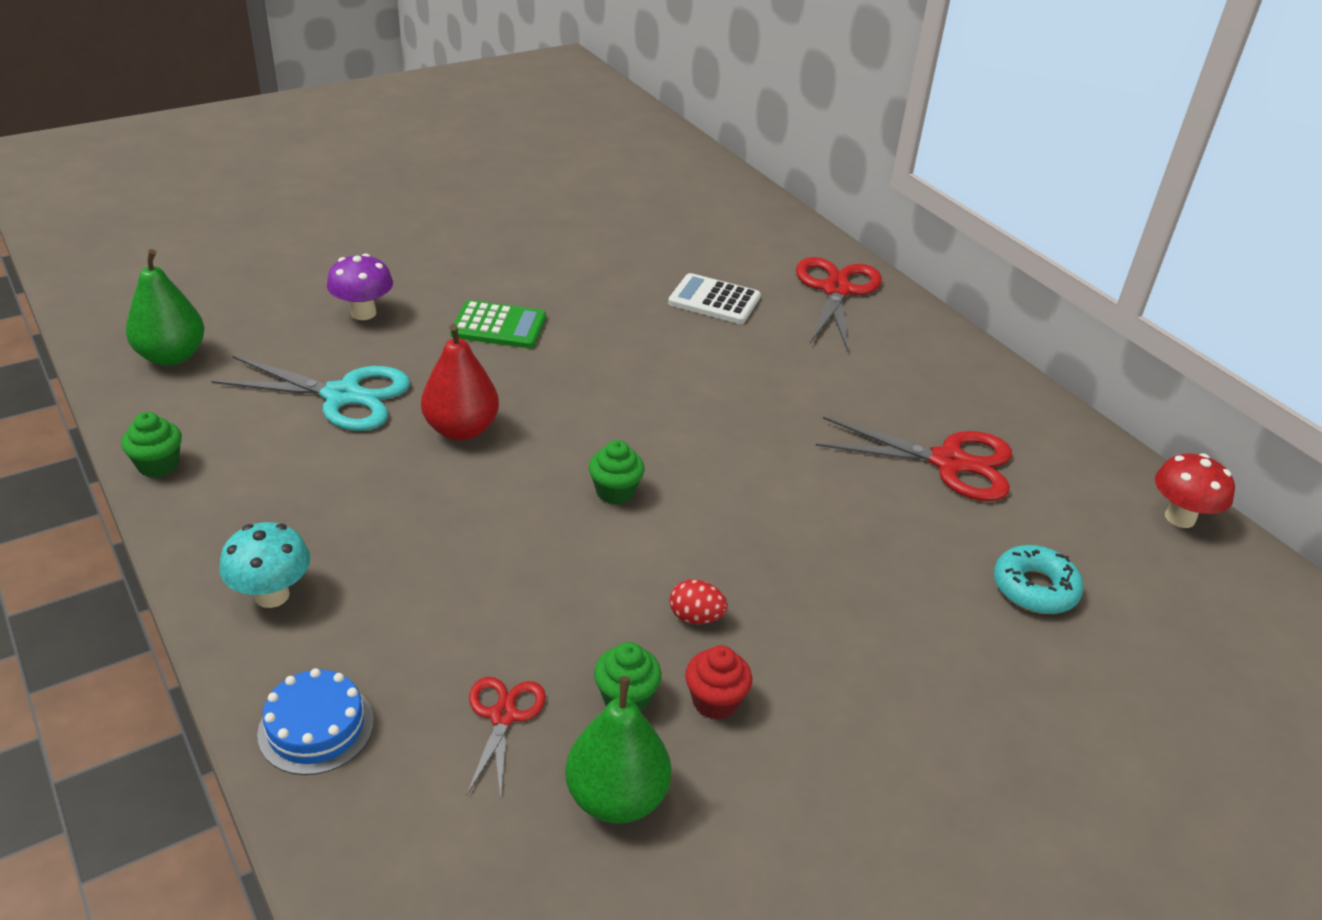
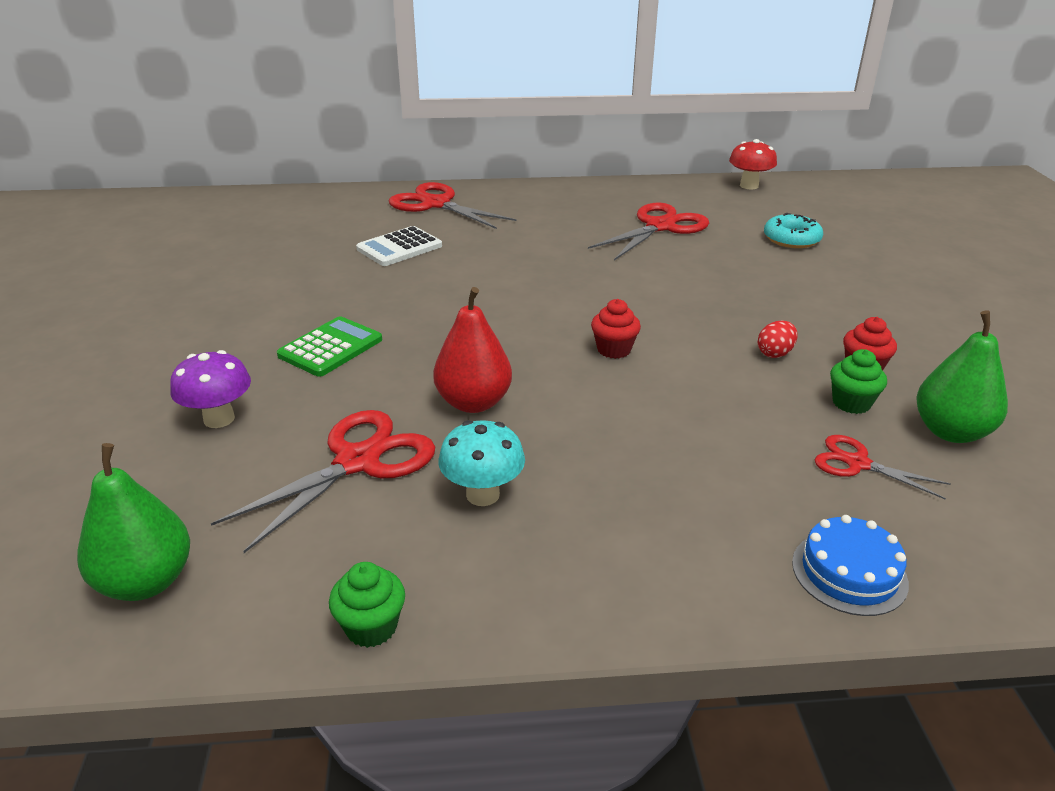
camera: 60 degrees left, 5 degrees down
turquoise scissors [211,356,410,431] -> red scissors [211,410,435,553]
turquoise mushroom [219,522,310,608] -> turquoise mushroom moved to [438,420,525,506]
green cupcake [589,440,645,505] -> red cupcake [591,299,641,359]

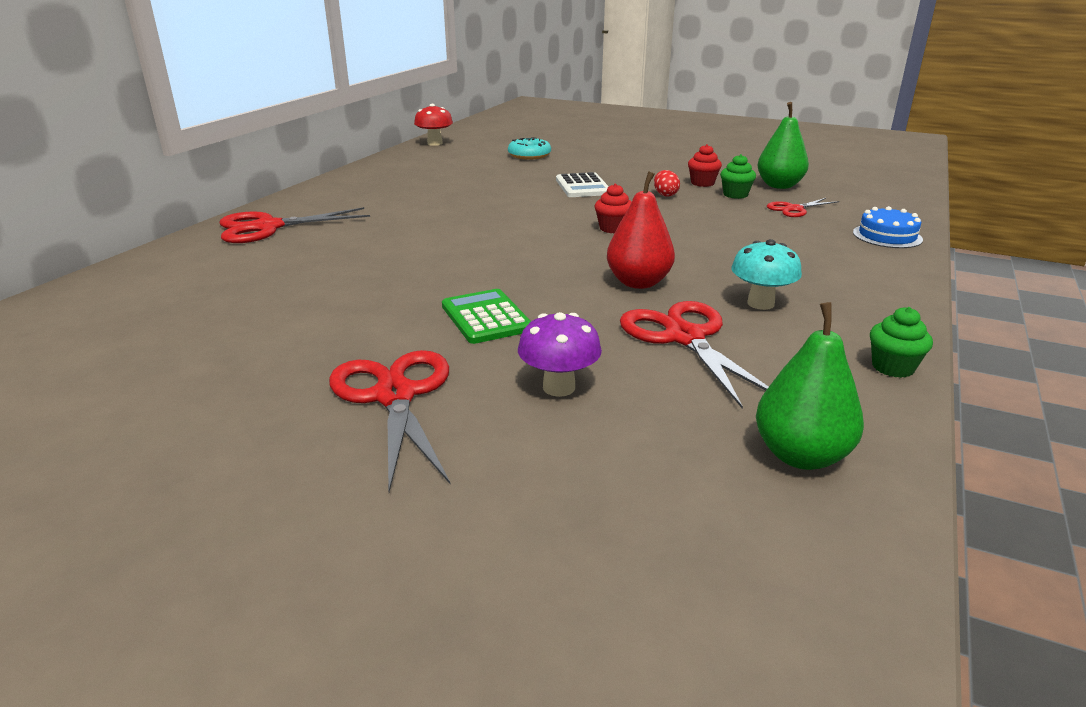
camera: 60 degrees left, 5 degrees down
white calculator [356,226,442,266] -> white calculator moved to [556,172,609,197]
red scissors [588,202,709,260] -> red scissors moved to [329,350,451,492]

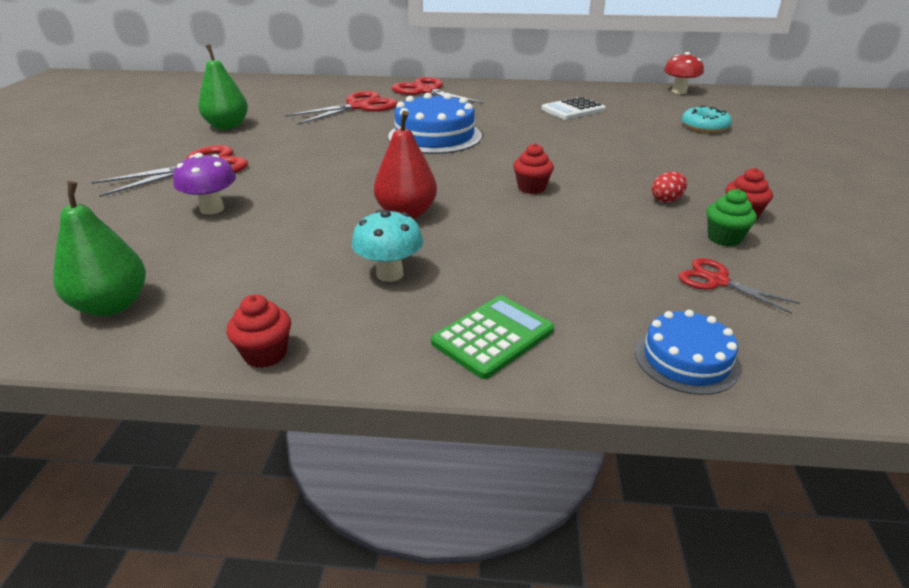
camera: 70 degrees right, 5 degrees up
green calculator [442,289,531,344] -> green calculator moved to [431,295,554,379]
white calculator [556,172,609,197] -> white calculator moved to [541,97,606,120]
red scissors [620,301,768,409] -> red scissors moved to [285,91,397,125]
green pear [758,102,809,189] -> green pear moved to [198,45,248,130]
green cupcake [870,307,933,378] -> red cupcake [227,294,291,368]
none -> blue cake [388,93,482,154]

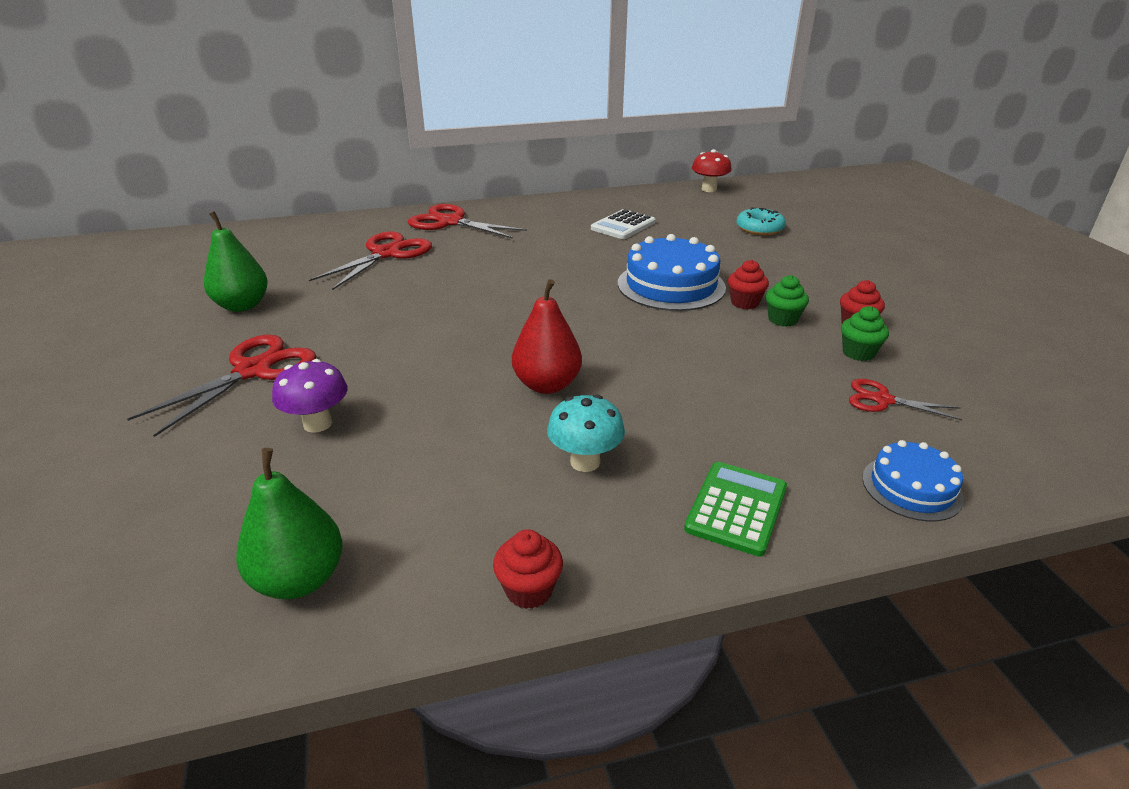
camera: 20 degrees left, 0 degrees up
blue cake [388,93,482,154] -> blue cake moved to [618,234,726,311]
red cupcake [513,143,554,194] -> red cupcake moved to [728,260,769,309]
red egg [652,171,687,203] -> green cupcake [766,275,809,327]

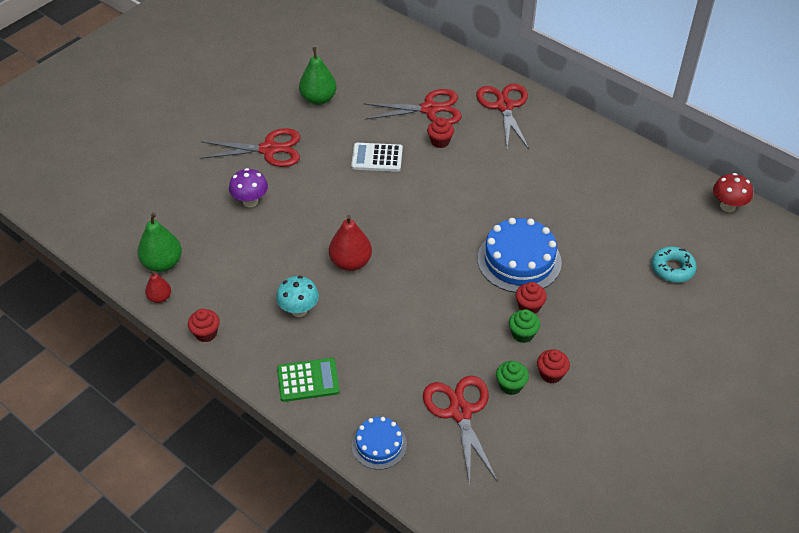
camera: 55 degrees right, 15 degrees up
white calculator [591,209,656,239] -> white calculator moved to [351,143,403,172]
red scissors [849,379,962,420] -> red scissors [423,375,498,486], size x1.77
none -> red pear [145,270,171,303]
none -> red cupcake [427,117,454,148]

